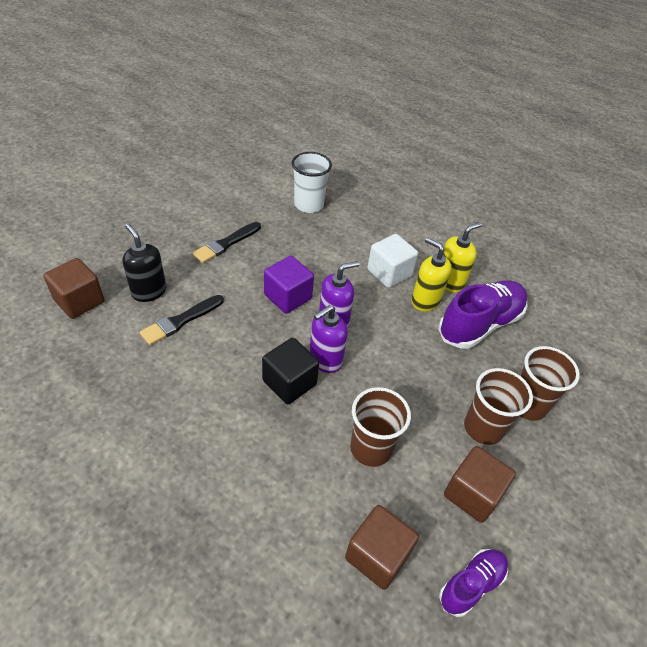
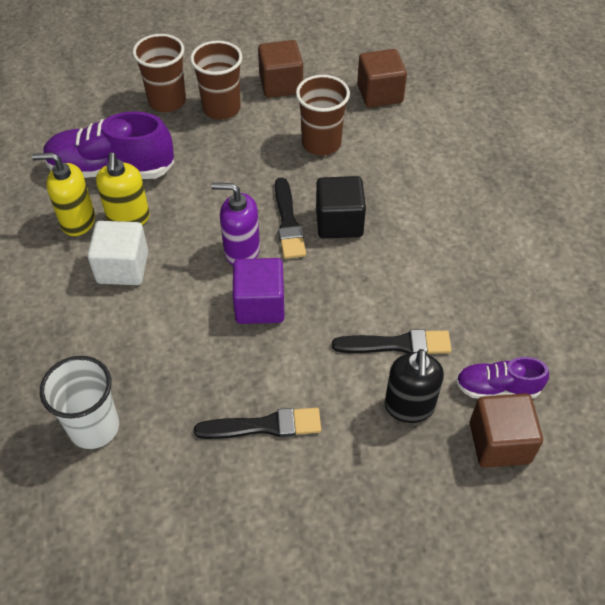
camera: 135 degrees left, 5 degrees up
purple soap dispenser [309,305,348,373] -> black brush [275,177,306,259]
purple shoe [439,549,508,617] -> purple shoe moved to [456,357,549,399]

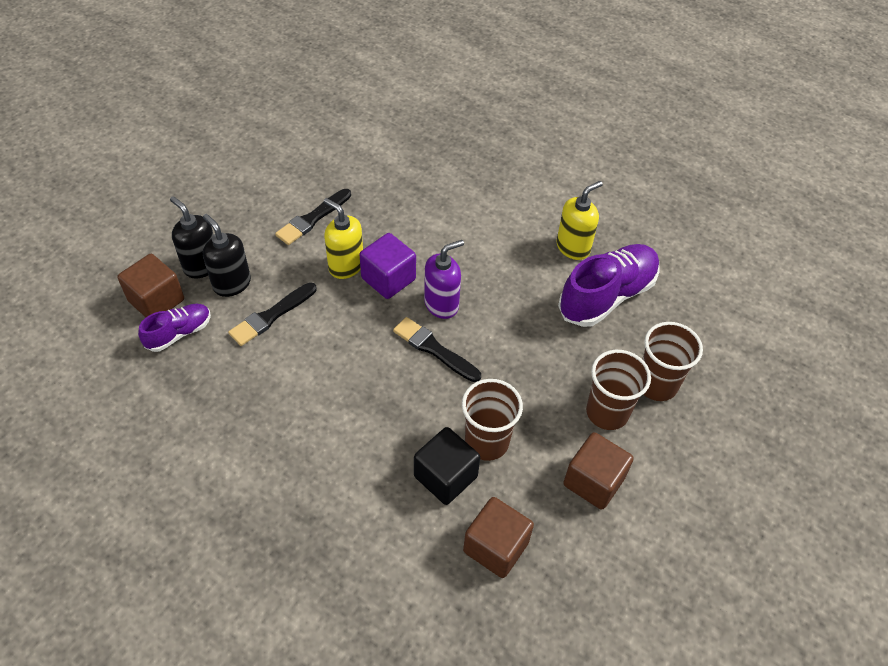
camera: 135 degrees right, 0 degrees up
white cup [40,356,119,449] -> none
white cube [87,221,148,285] -> none
yellow soap dispenser [96,152,150,225] -> yellow soap dispenser moved to [323,198,363,279]
black cube [316,176,366,239] -> black cube moved to [414,427,480,505]
none -> black soap dispenser [170,196,214,279]

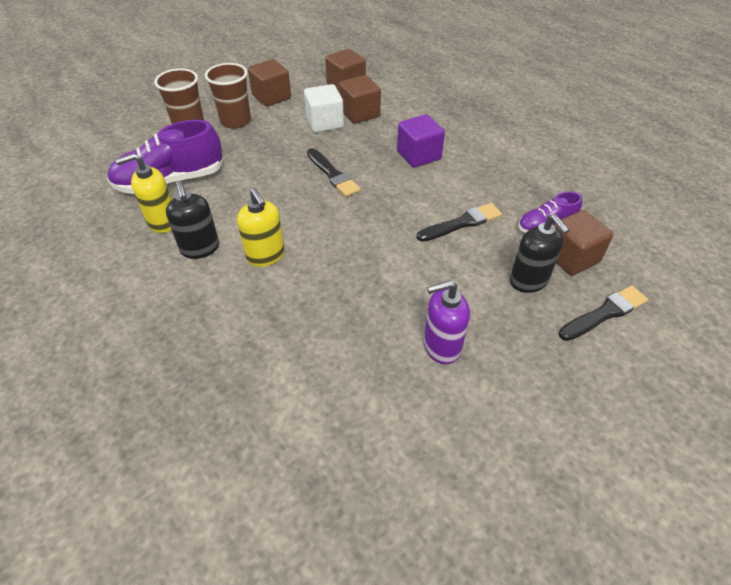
camera: 160 degrees left, 5 degrees down
black soap dispenser [203,214,251,297] -> black soap dispenser moved to [166,181,219,259]
black brush [275,189,351,245] -> black brush moved to [559,285,648,341]
yellow soap dispenser [323,198,363,279] -> yellow soap dispenser moved to [237,188,285,267]
purple cube [359,233,416,299] -> purple cube moved to [397,114,445,168]
black cube [414,427,480,505] -> brown cube [339,75,381,124]
purple soap dispenser [424,240,464,319] -> purple soap dispenser moved to [424,280,470,364]
brown cup [462,379,523,461] -> white cube [304,84,344,133]

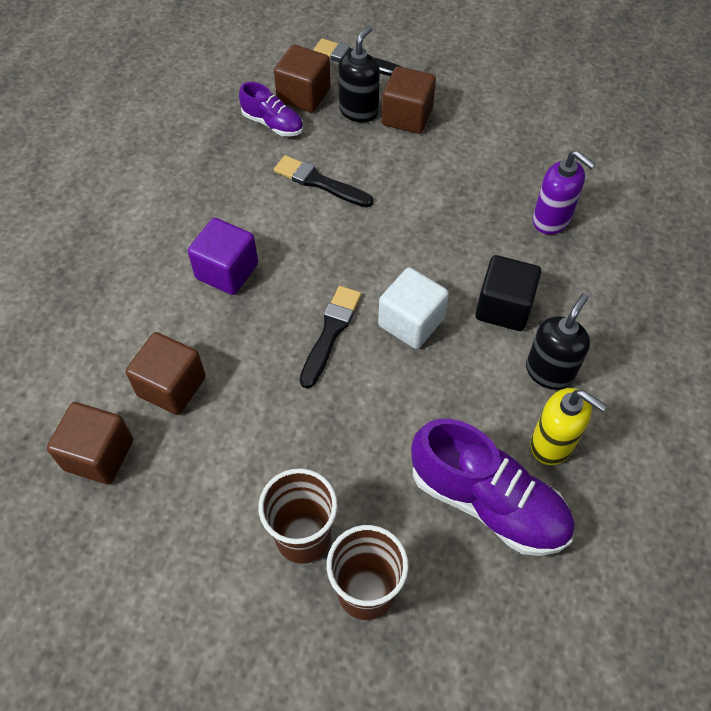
camera: 125 degrees left, 10 degrees up
yellow soap dispenser [237,188,285,267] -> black cube [476,255,541,331]
brown cube [248,59,291,107] -> brown cube moved to [382,66,436,134]
white cube [304,84,344,133] -> white cube moved to [378,267,449,349]
purple soap dispenser [424,280,470,364] -> purple soap dispenser moved to [533,150,596,234]

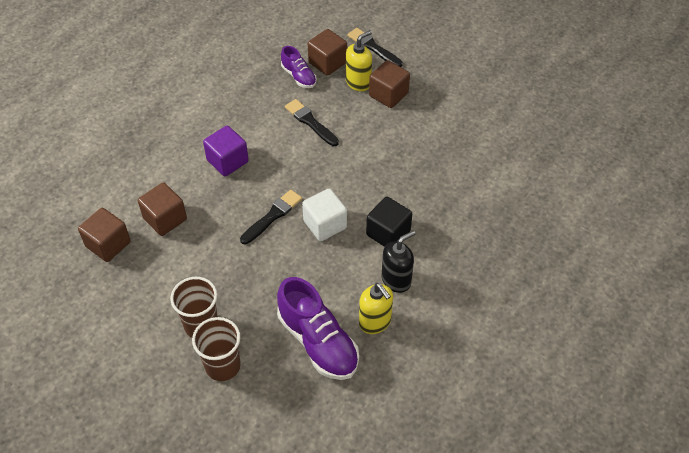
camera: 20 degrees right, 5 degrees down
black soap dispenser [338,26,380,122] -> yellow soap dispenser [346,30,372,91]
purple soap dispenser [533,150,596,234] -> none

